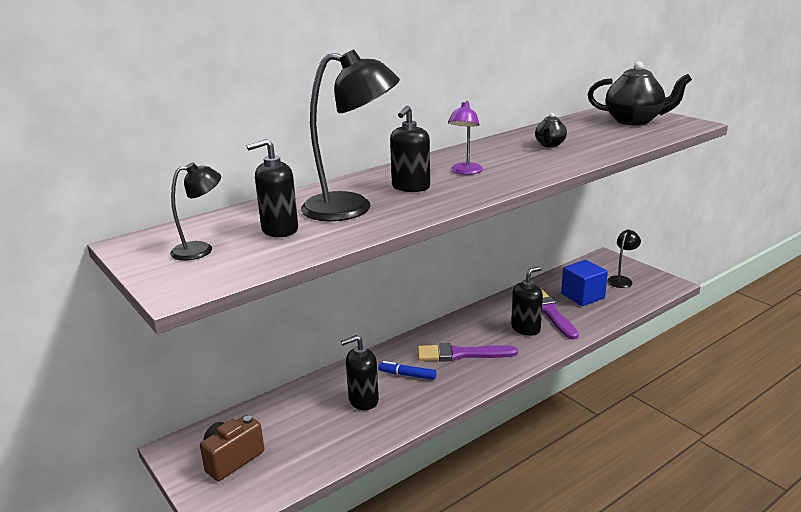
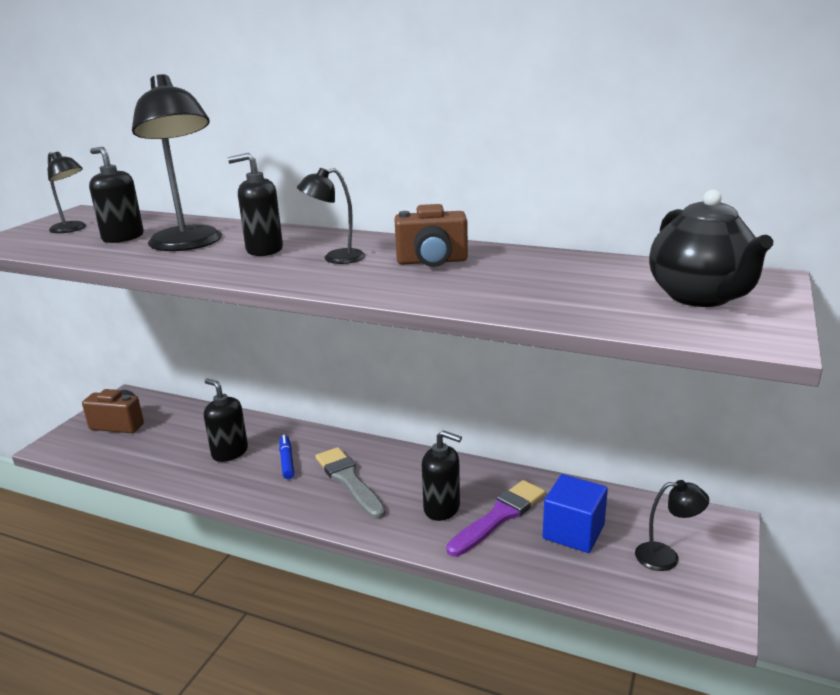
camera: 60 degrees right, 0 degrees up
purple brush [418,343,518,362] -> grey brush [316,447,386,519]
purple lamp [448,101,483,175] -> black lamp [297,168,365,264]
black teapot [535,113,567,147] -> none
none -> brown camera [394,204,468,267]

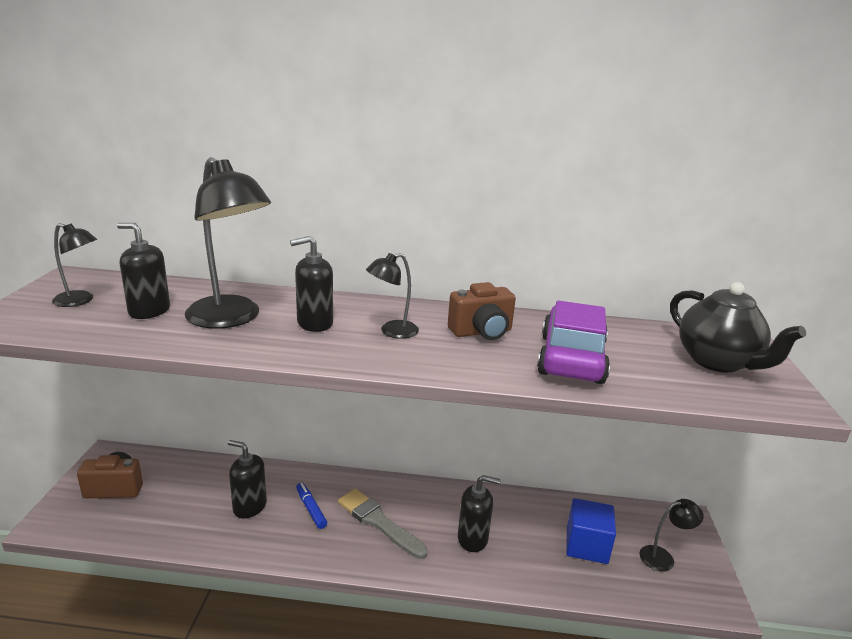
camera: 20 degrees left, 0 degrees up
purple brush [446,480,545,557] -> none
none -> purple car [537,300,610,384]

